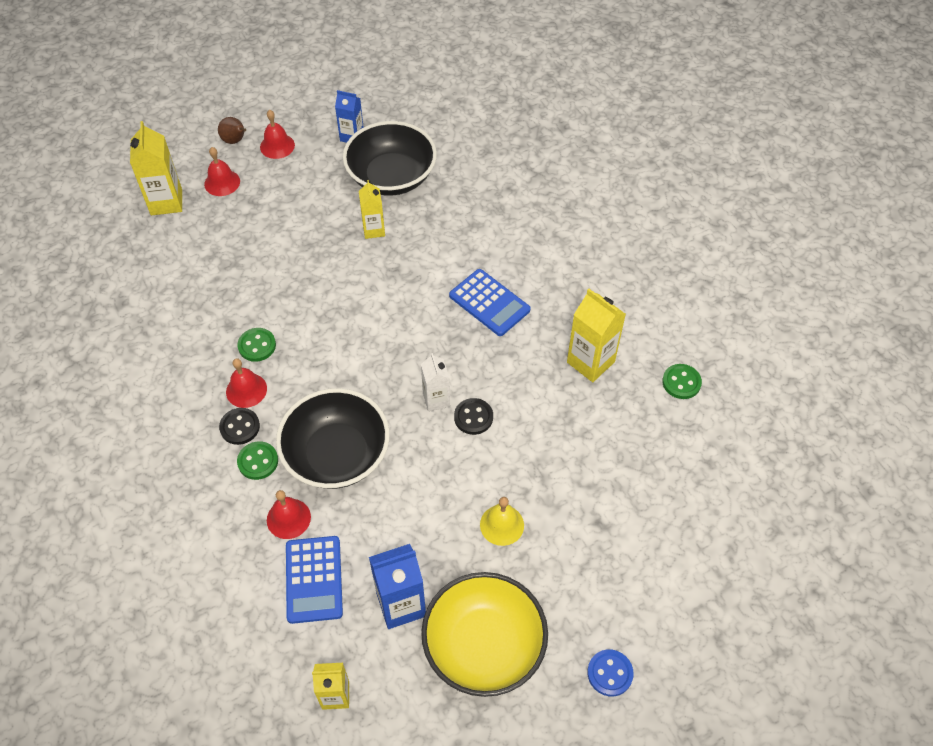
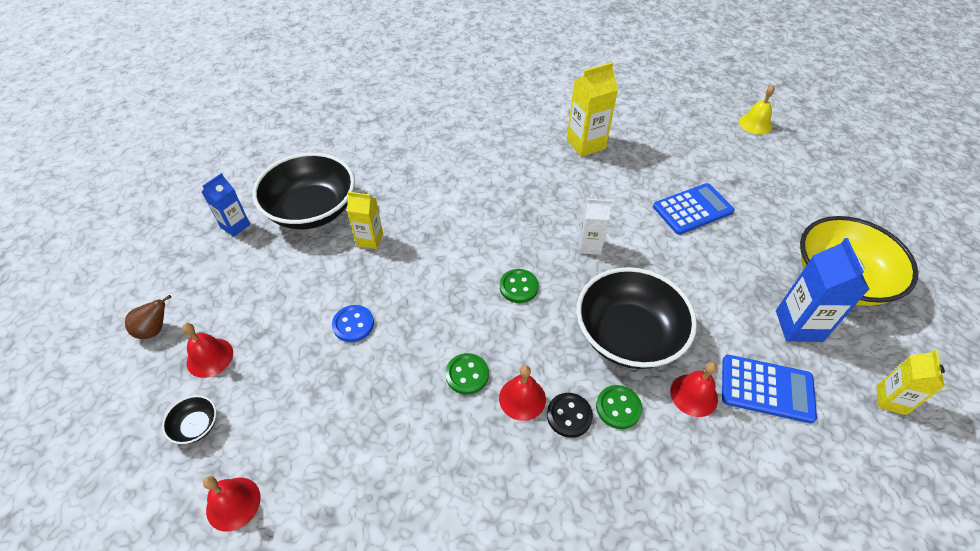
camera: 70 degrees left, 5 degrees down
yellow carton [130,121,182,215] -> black bowl [162,395,217,444]
red bell [260,110,295,159] -> red bell moved to [203,476,261,532]
blue calculator [449,269,531,336] -> blue calculator moved to [653,183,735,235]
black button [454,398,493,435] -> none
yellow bell [480,497,524,546] -> yellow bell moved to [739,85,775,135]
blue button [587,649,634,696] -> blue button moved to [332,305,374,342]
green button [662,364,702,399] -> green button moved to [500,269,539,303]

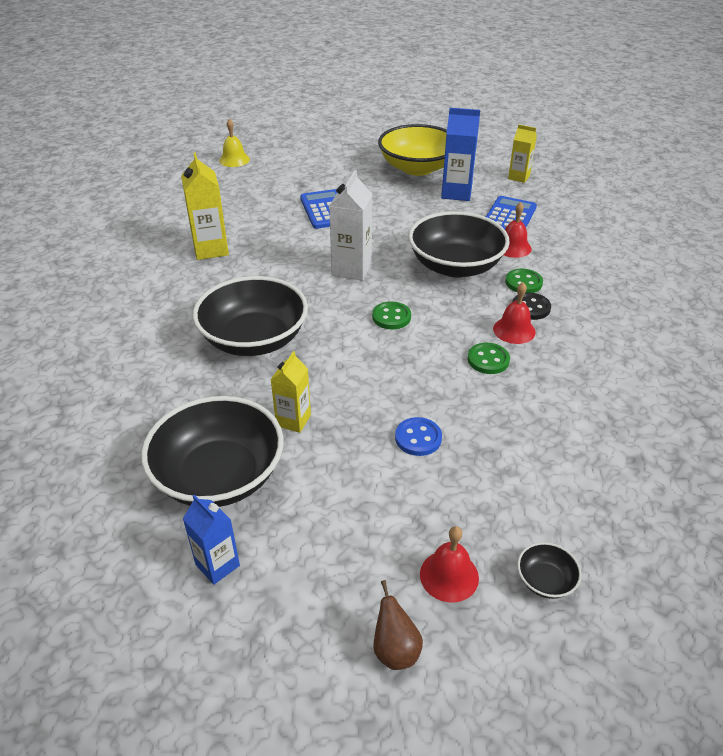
camera: 80 degrees left, 10 degrees down
red bell [203,476,261,532] -> none
white carton [579,199,611,255] -> white carton [329,170,372,281], size x1.56
none -> black bowl [193,276,308,356]

